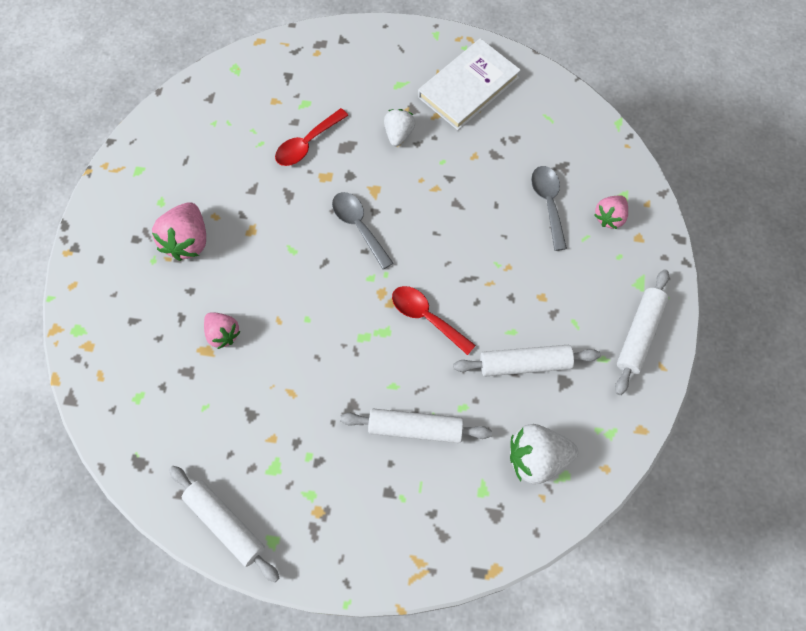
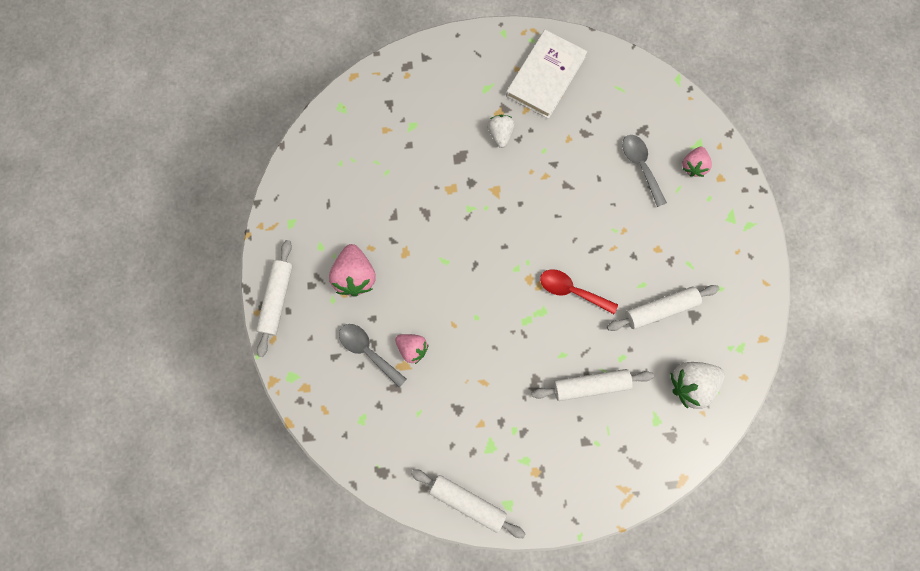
camera: 15 degrees left, 10 degrees up
red spoon [275,108,349,166] -> none
grey spoon [332,192,393,270] -> grey spoon moved to [339,324,407,387]
white rolling pin [615,269,669,395] -> white rolling pin moved to [256,240,293,357]

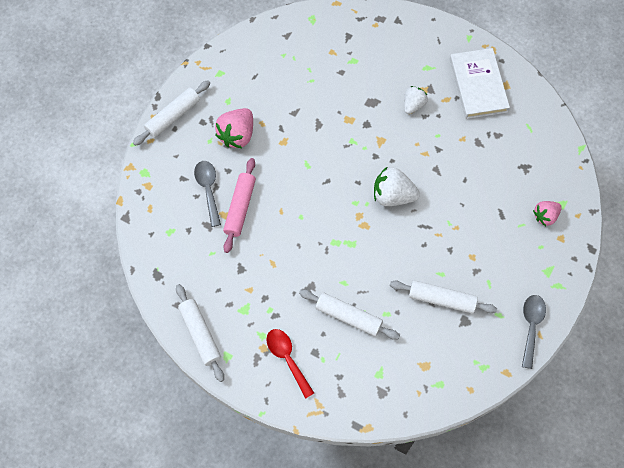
camera: 35 degrees right, 10 degrees down
pink strawberry [395,334,428,364] -> pink rolling pin [223,158,256,253]
white book [506,30,587,119] -> white book turned 75 degrees counterclockwise [450,48,510,119]
red spoon [540,269,618,314] -> red spoon moved to [266,329,314,399]
grey spoon [622,135,667,207] -> grey spoon moved to [522,295,546,369]
white strawberry [671,362,725,409] -> white strawberry moved to [374,166,420,206]

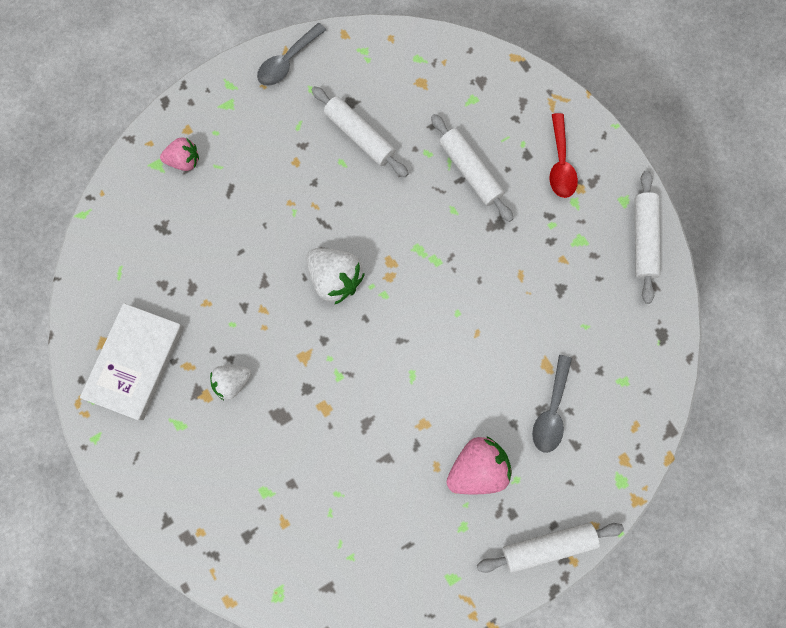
camera: 150 degrees left, 10 degrees up
pink rolling pin [223,158,256,253] -> none

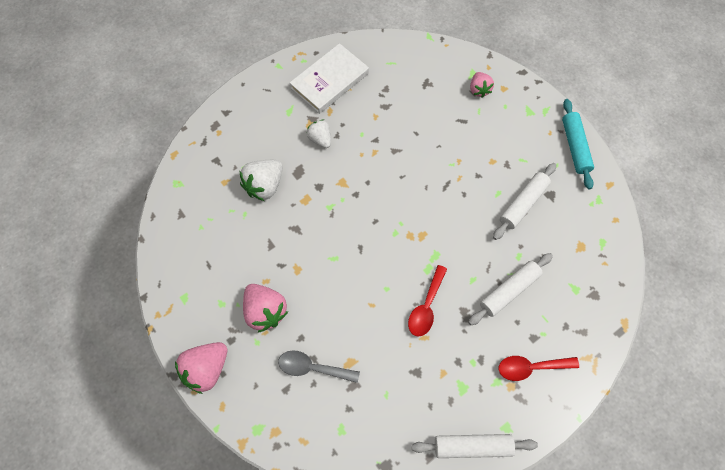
camera: 85 degrees right, 10 degrees down
white book [80,303,184,421] -> white book turned 60 degrees counterclockwise [290,43,369,114]
grey spoon [257,23,326,86] -> turquoise rolling pin [562,99,594,189]
white strawberry [306,248,365,304] -> white strawberry moved to [240,160,283,201]
white rolling pin [477,523,624,573] -> pink strawberry [175,342,227,394]
none -> red spoon [408,265,447,337]

